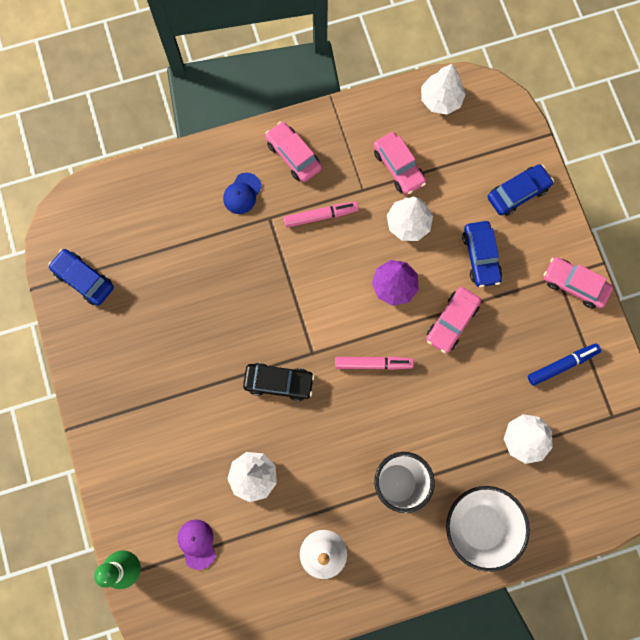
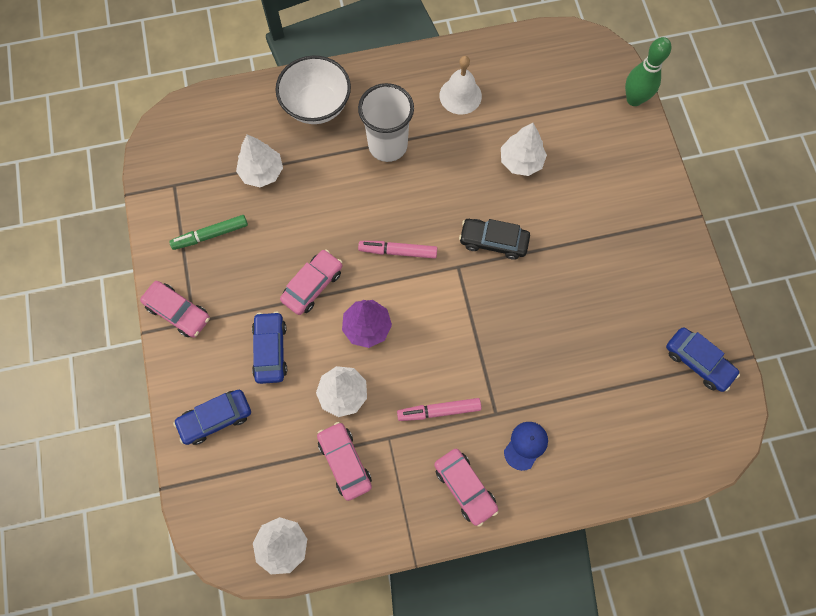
camera: 175 degrees left, 5 degrees down
purple cap [178,519,216,570] -> none
blue marker [528,343,601,386] -> green marker [169,215,248,250]

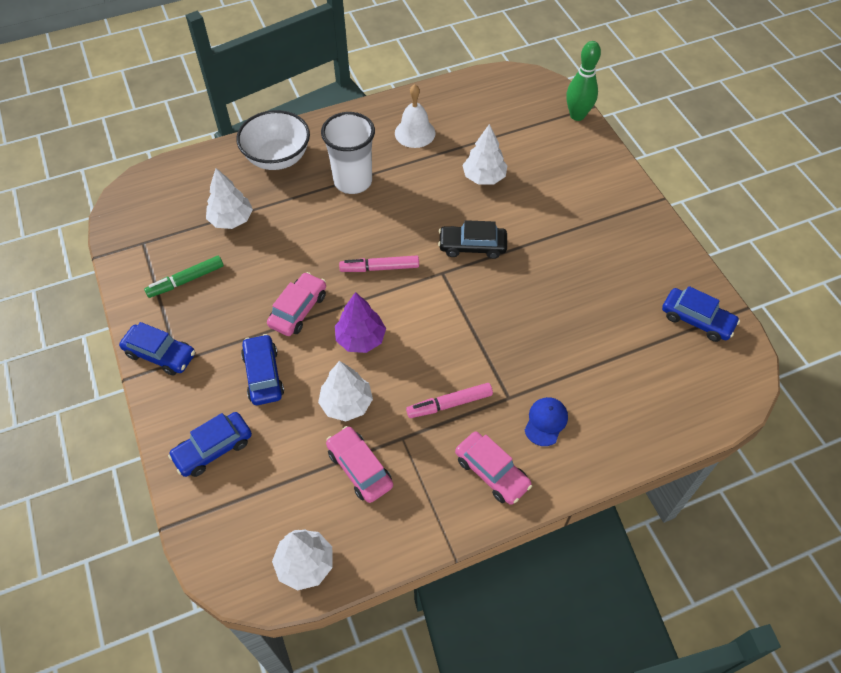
camera: 10 degrees left, 15 degrees down
pink car [140,281,210,338] -> blue car [119,322,195,376]

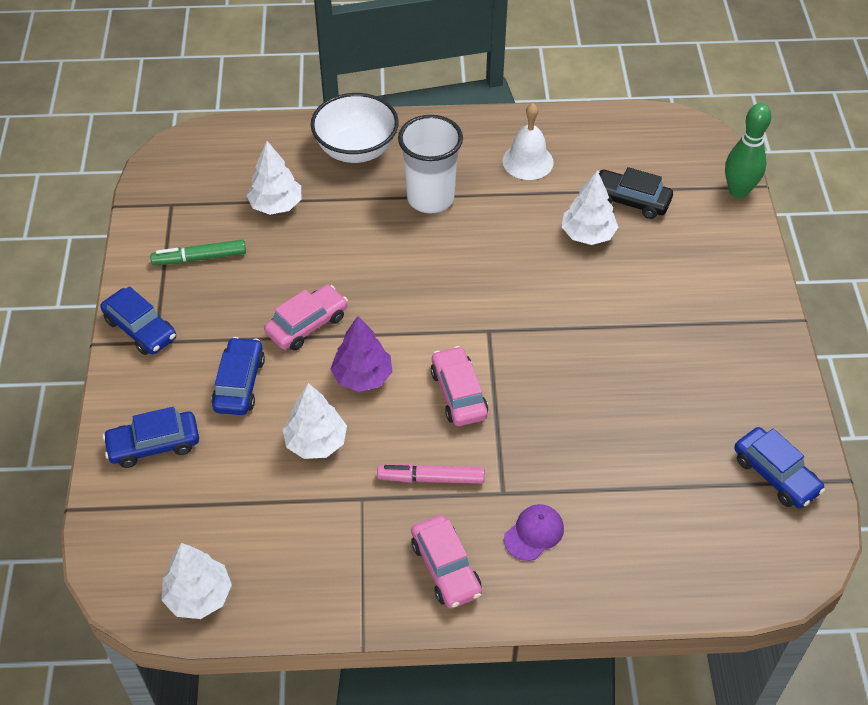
camera: 20 degrees right, 5 degrees down
pink car [326,426,393,503] -> pink car moved to [431,346,488,426]
pink marker [339,256,419,272] -> none
black car [438,220,507,259] -> black car moved to [598,167,673,219]
blue cap [525,397,568,446] -> purple cap [504,504,564,561]

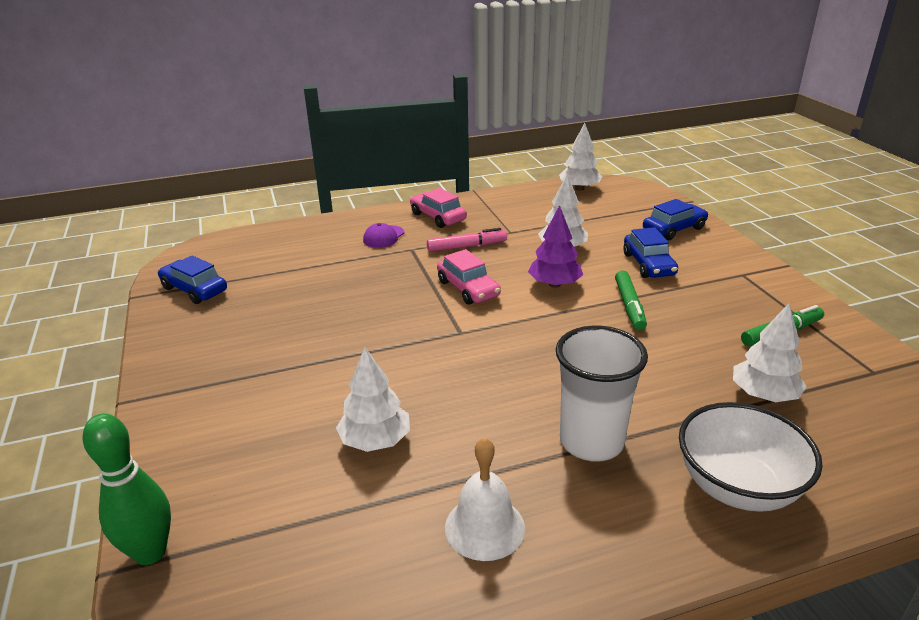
camera: 165 degrees right, 20 degrees down
blue car [100,286,176,355] -> none
pink car [264,285,348,350] -> green marker [615,270,647,330]
black car [598,167,673,219] -> none

